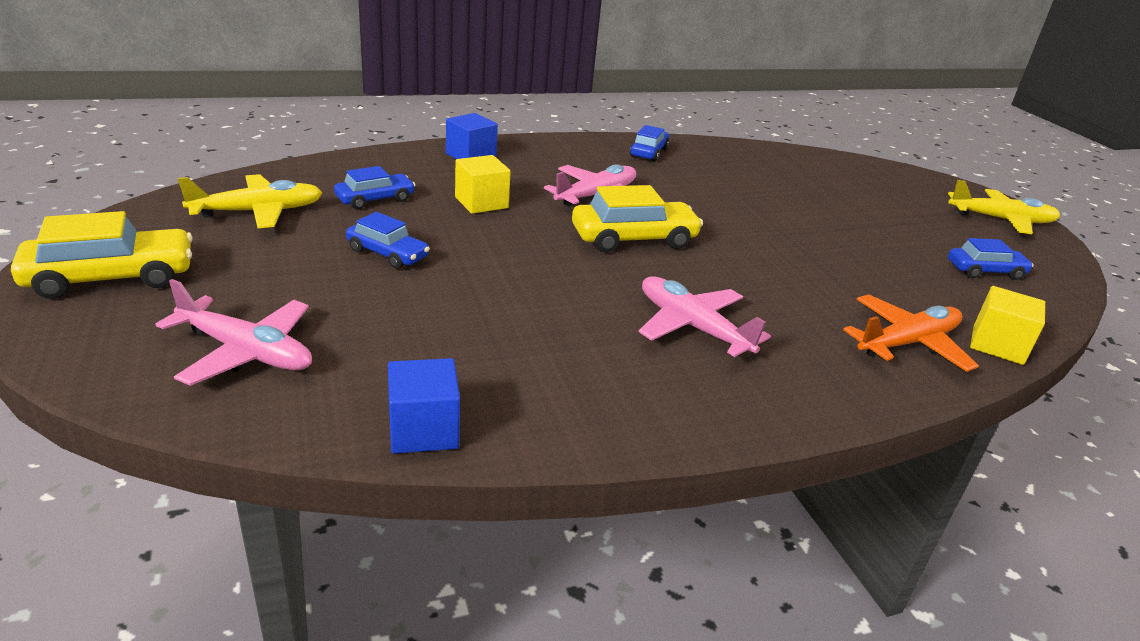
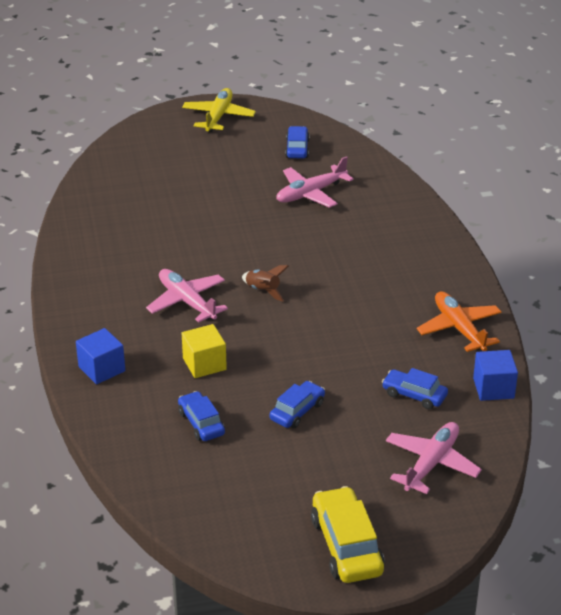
camera: 80 degrees left, 5 degrees up
yellow plane [178,174,322,228] -> none
yellow car [572,185,703,253] -> brown rocket [242,265,289,302]
blue car [630,125,669,162] -> blue car moved to [382,368,448,409]
pink plane [639,276,771,357] -> pink plane moved to [276,156,354,208]
orange plane [843,294,979,372] -> orange plane moved to [417,291,501,352]
yellow cube [970,286,1045,365] -> none

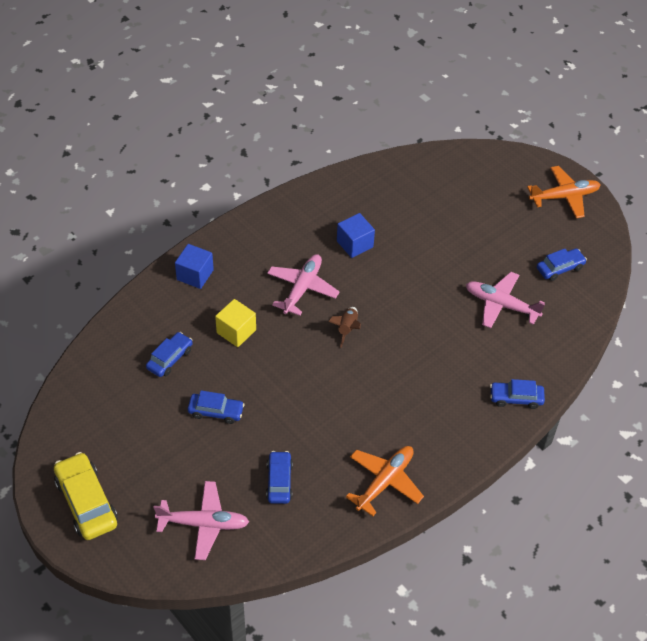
camera: 60 degrees right, 15 degrees up
yellow plane [182,88,256,132] -> orange plane [527,166,601,218]
yellow car [311,486,385,583] -> yellow car turned 75 degrees counterclockwise [54,452,118,540]
blue cube [473,350,518,401] -> blue cube moved to [337,213,375,258]
none -> blue car [490,379,545,409]

